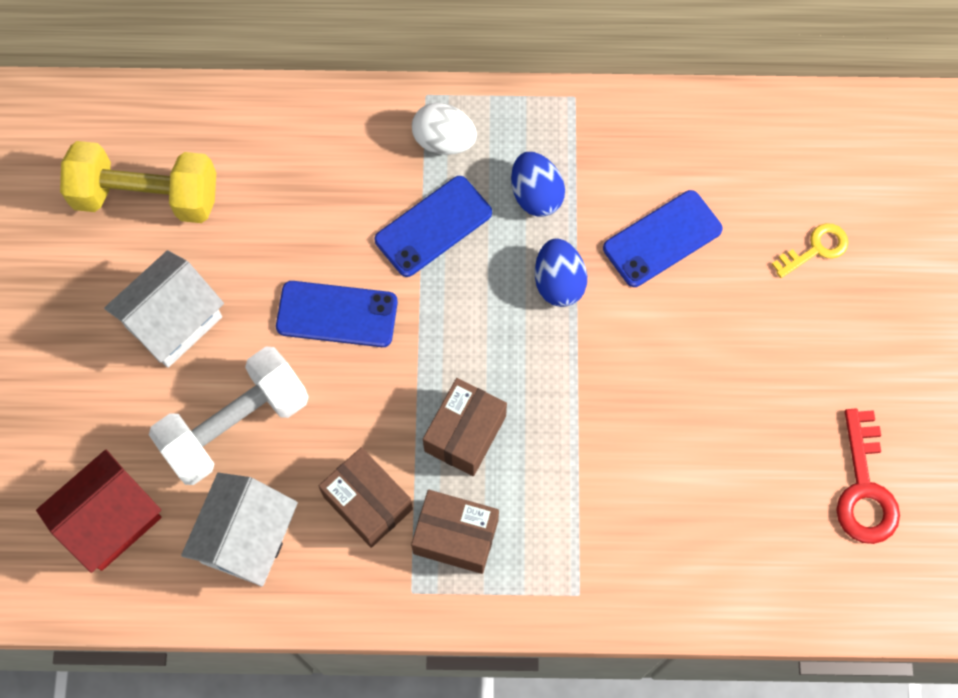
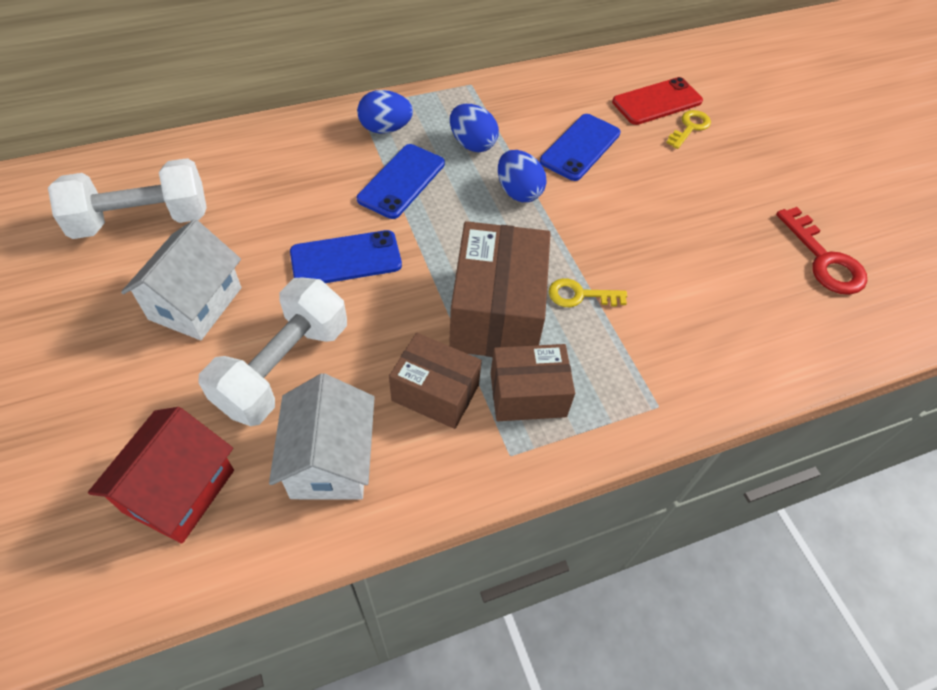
camera: 25 degrees left, 15 degrees down
yellow dumbbell [60,141,216,223] -> white dumbbell [48,158,207,239]
white egg [412,103,477,155] -> blue egg [357,90,413,134]
brown box [423,378,507,476] -> brown box [449,221,551,357], size x1.61
none -> yellow key [549,278,627,307]
none -> red phone [612,77,703,125]

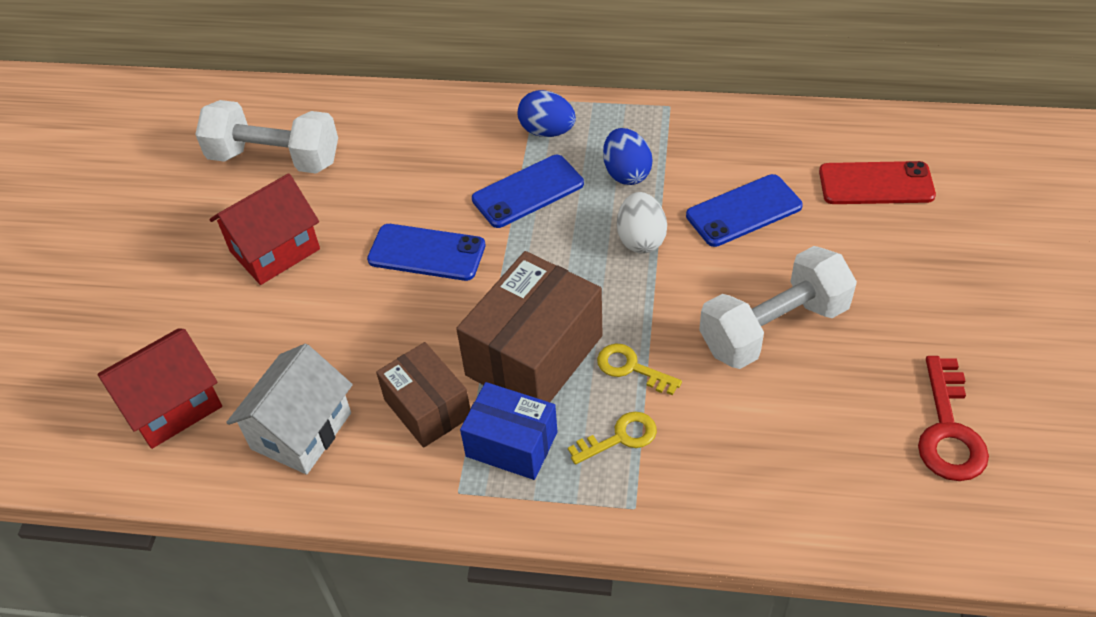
camera: 35 degrees right, 5 degrees down
white house [121,219,241,340] -> red house [210,173,320,285]
white dumbbell [198,278,347,426] -> white dumbbell moved to [699,246,857,369]
brown box [490,344,575,421] -> blue box [460,382,557,480]
blue egg [498,150,547,202] -> white egg [617,192,667,254]
yellow key [666,110,711,149] -> yellow key moved to [568,412,657,464]

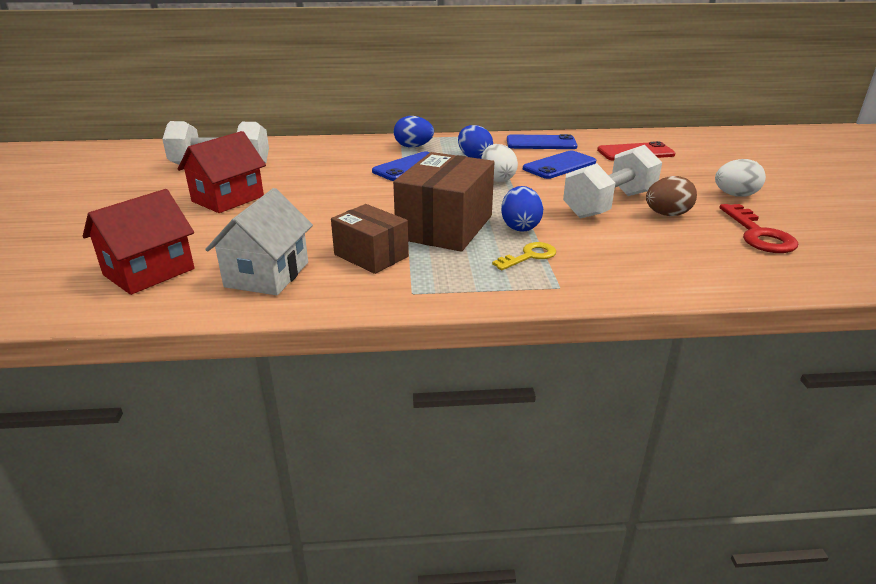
camera: 15 degrees left, 20 degrees down
blue phone [367,224,486,281] -> blue phone moved to [507,134,577,149]
blue box [460,382,557,480] -> none
yellow key [597,344,682,395] -> blue egg [501,186,543,232]
none -> brown egg [646,176,697,216]
none -> white egg [715,159,766,197]

